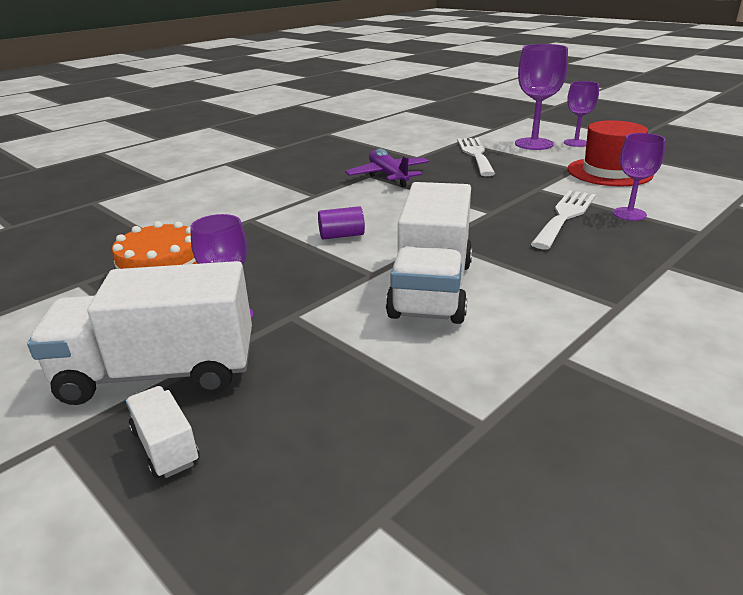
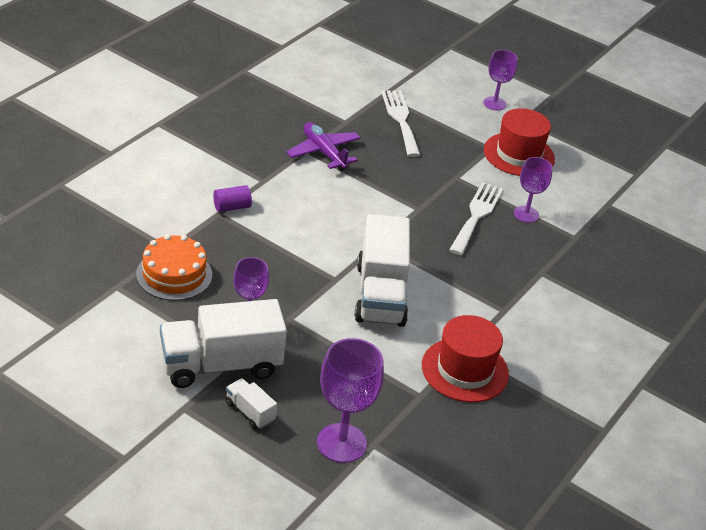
camera: 15 degrees left, 10 degrees up
purple cylinder [318,206,365,239] -> purple cylinder moved to [213,185,252,212]
purple goblet [515,44,568,150] -> purple goblet moved to [317,338,384,463]
none -> red hat [422,315,509,403]

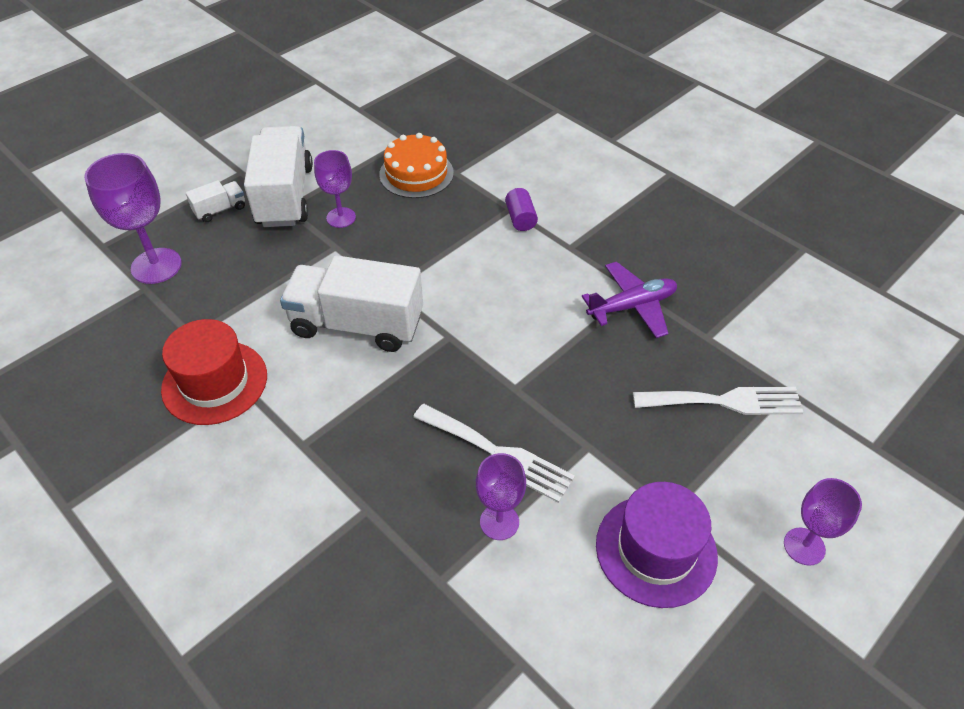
camera: 105 degrees right, 10 degrees up
red hat [484,108,555,176] -> purple hat [596,482,718,608]

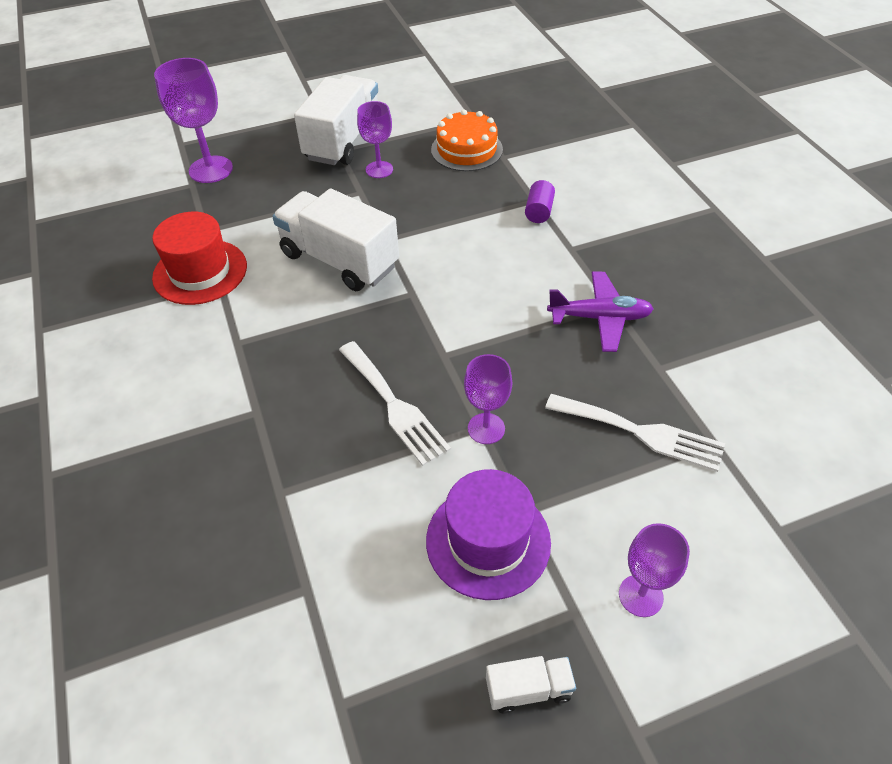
camera: 25 degrees right, 0 degrees up
white truck [186,180,245,222] -> white truck moved to [486,656,576,714]
purple goblet [476,453,526,540] -> purple goblet moved to [464,354,512,444]

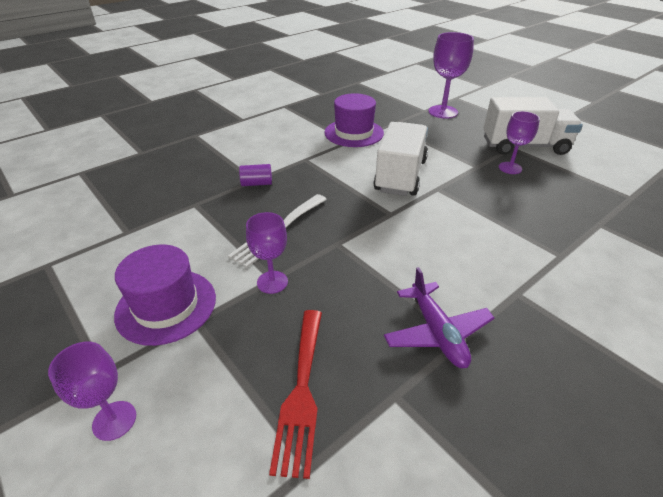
camera: 70 degrees right, 10 degrees down
red hat [152,212,247,305] -> purple hat [324,93,384,147]
orange cake [431,109,503,171] -> none
white truck [486,656,576,714] -> none
purple cylinder [525,180,555,223] -> purple cylinder moved to [239,164,272,186]
white fork [545,394,725,472] -> red fork [269,310,322,479]

